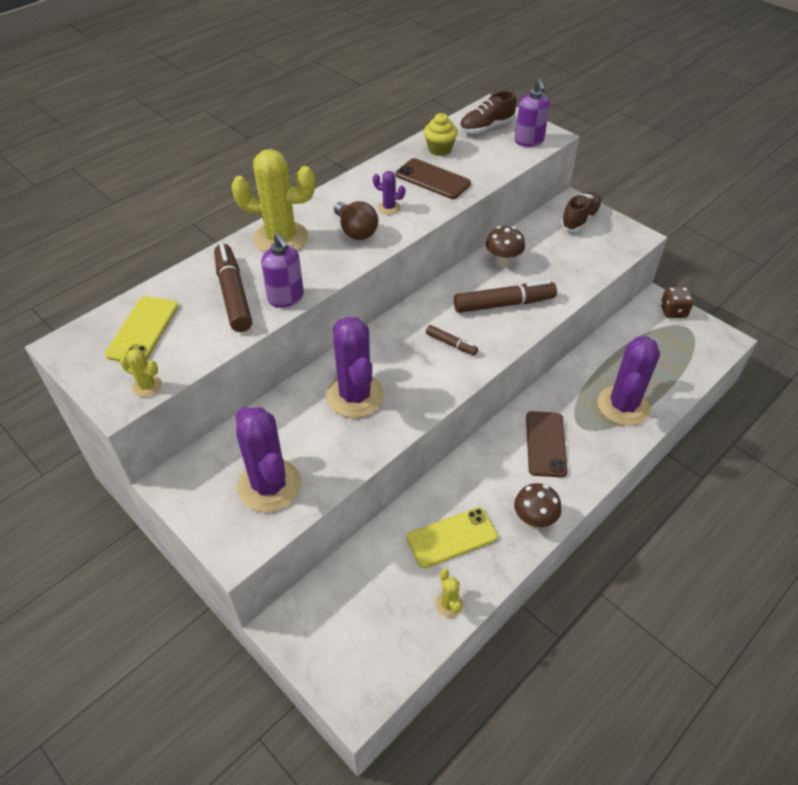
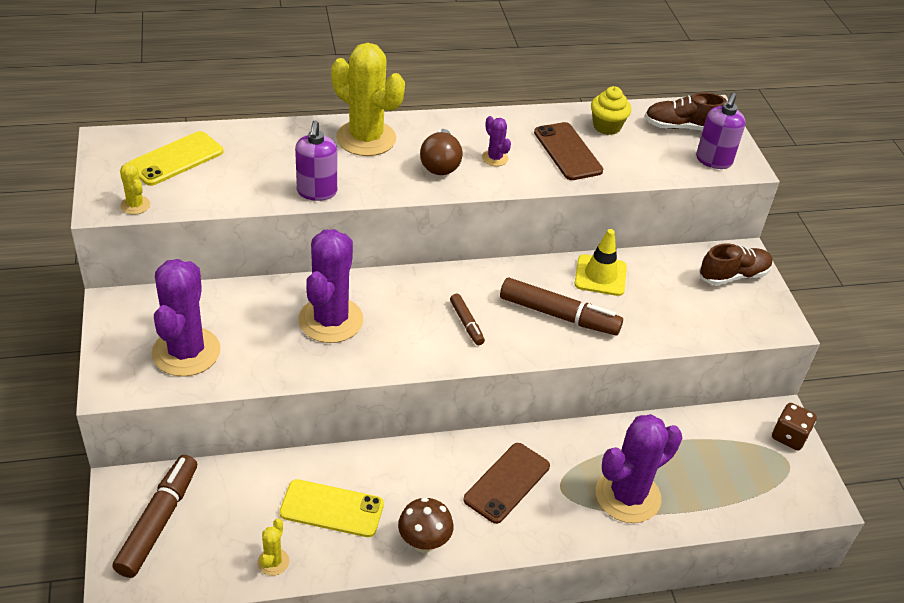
camera: 30 degrees right, 5 degrees down
brown marker [214,244,252,332] -> brown marker moved to [112,455,197,578]
brown mushroom [486,226,525,268] -> yellow traffic cone [574,229,627,296]

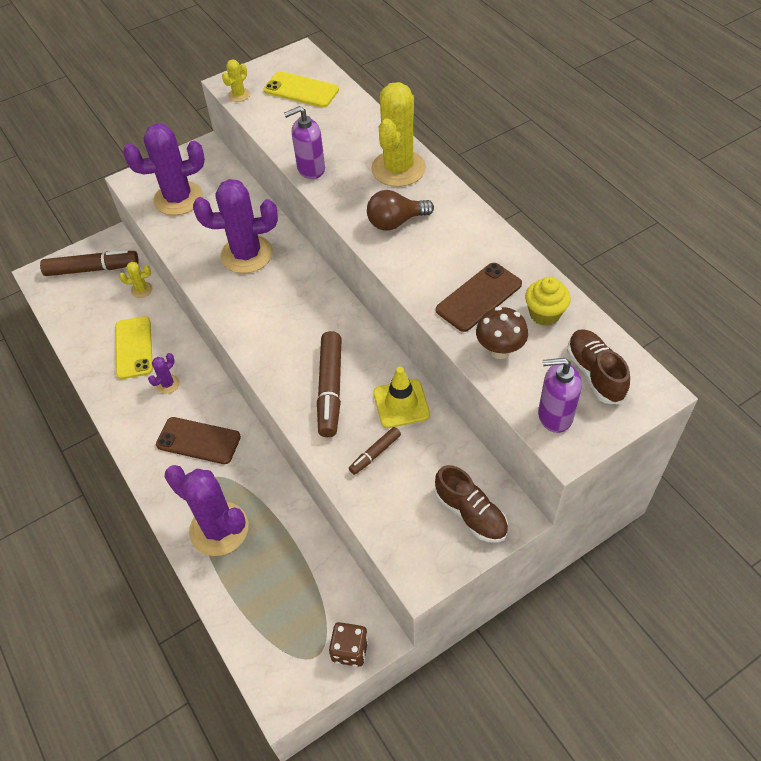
camera: 75 degrees right, 10 degrees up
yellow cactus [257,519,289,576] -> yellow cactus moved to [119,262,152,298]
brown mushroom [398,497,453,553] -> brown mushroom moved to [476,307,528,359]
brown marker [450,294,485,345] -> brown marker moved to [349,427,401,475]
purple cactus [482,116,511,166] -> purple cactus moved to [148,353,179,394]

